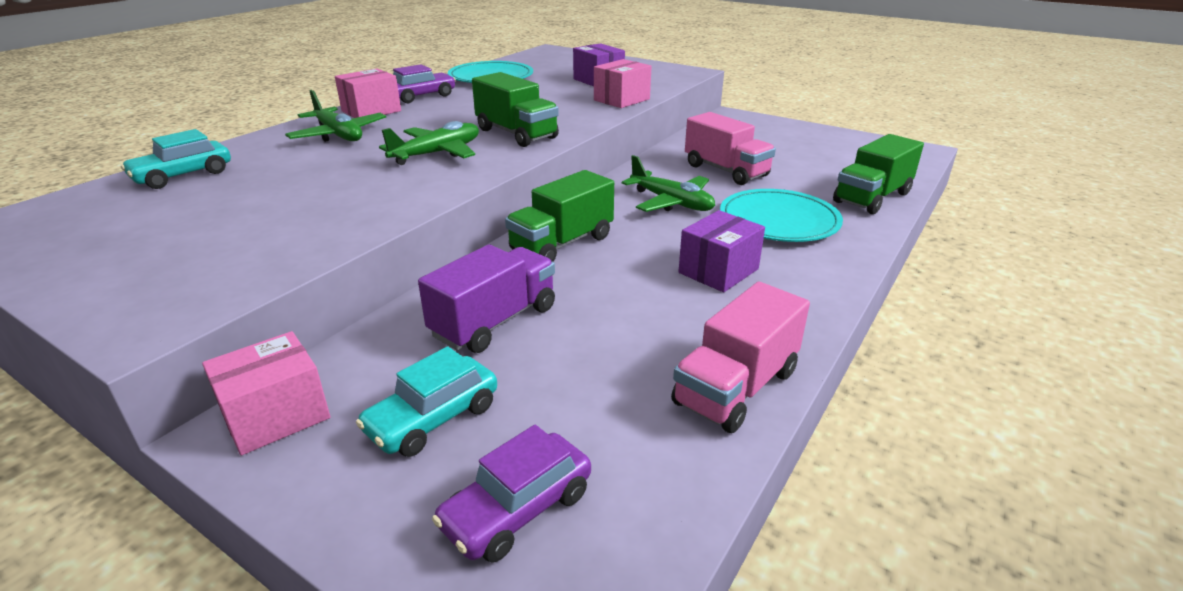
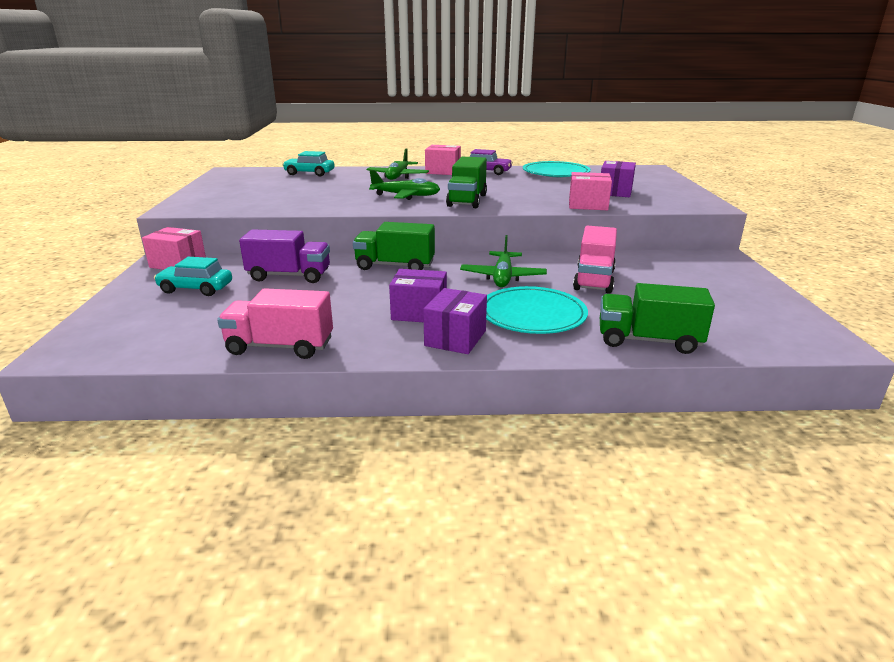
camera: 55 degrees right, 5 degrees down
purple car [432,425,591,563] -> none
none -> purple box [423,288,487,354]

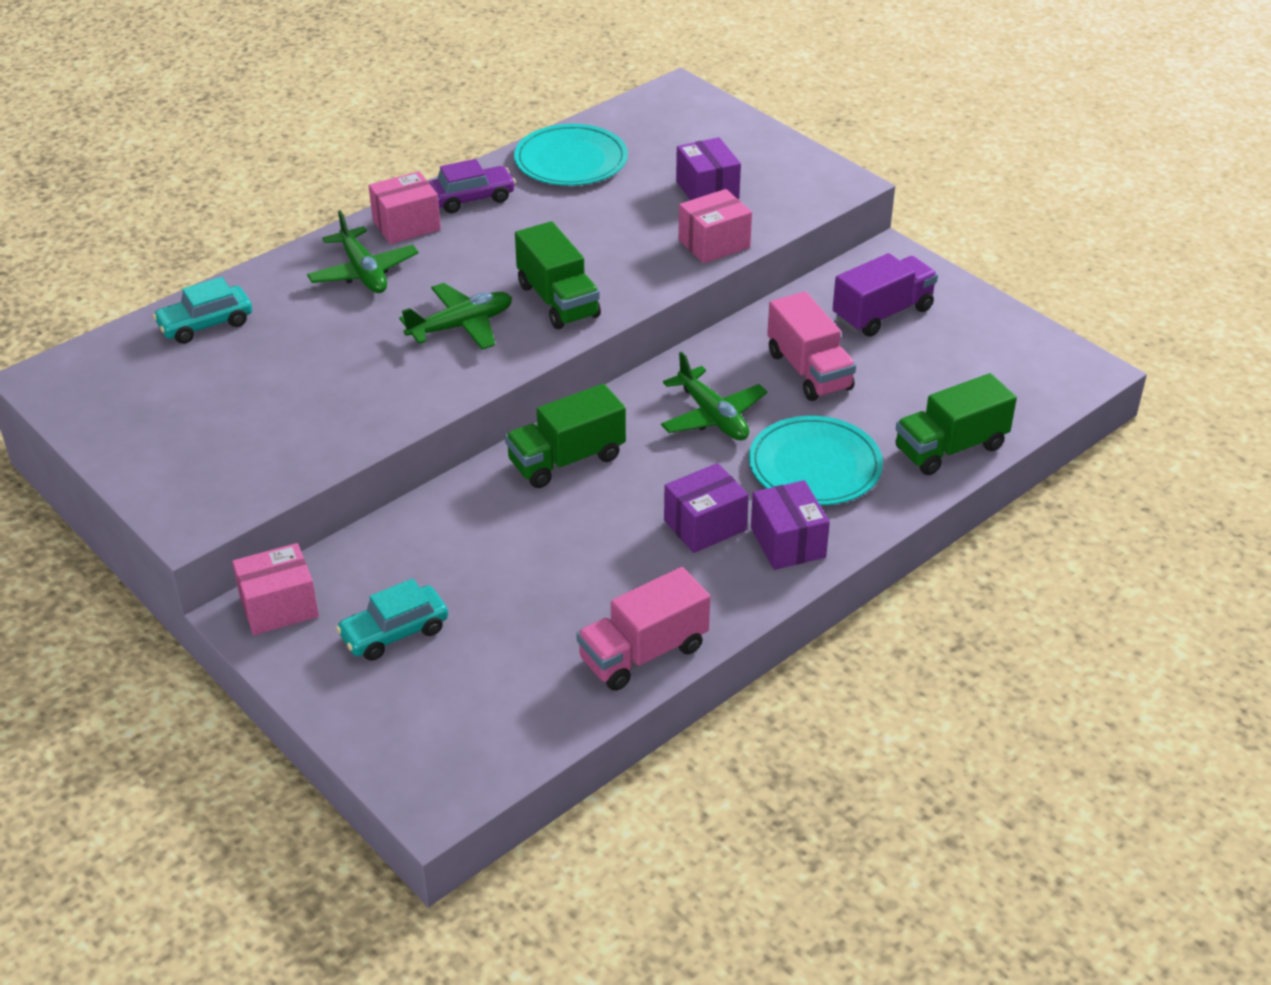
camera: 40 degrees left, 15 degrees up
purple truck [239,229,330,283] -> purple truck moved to [833,253,938,337]

